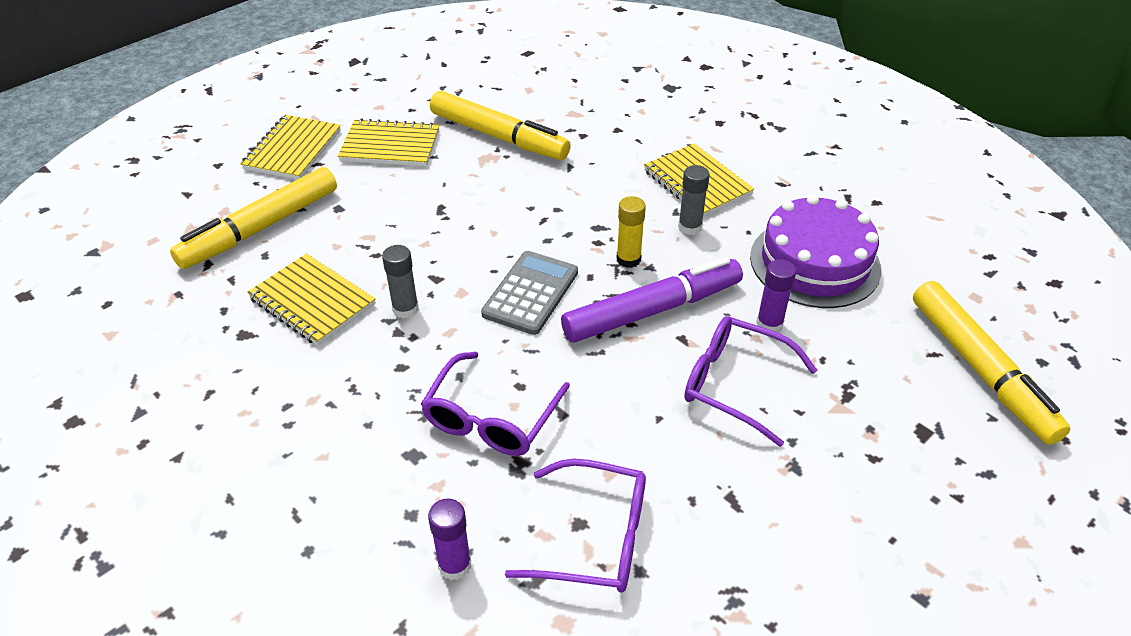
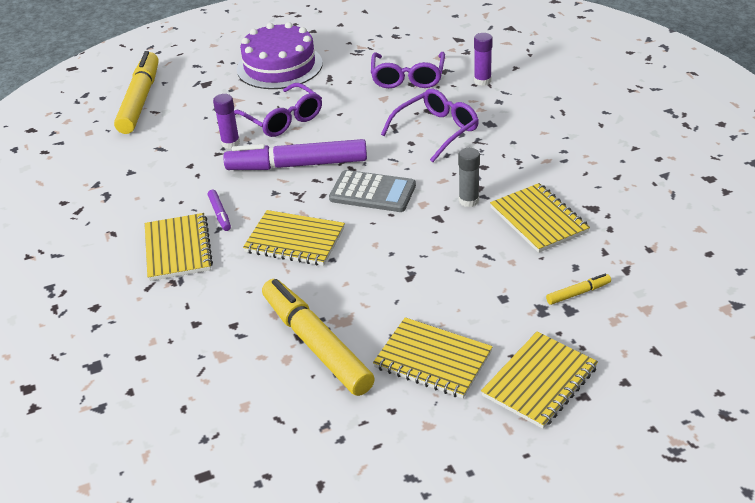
camera: 155 degrees left, 5 degrees down
yellow marker [170,167,337,269] -> yellow marker [546,274,611,305], size x0.42
grey calculator [481,251,578,335] -> grey calculator turned 120 degrees counterclockwise [329,170,416,212]
purple glasses [505,459,646,593] -> purple glasses turned 120 degrees counterclockwise [371,52,445,88]
yellow glue stick [617,196,646,268] -> none
grey glue stick [678,165,710,235] -> purple marker [208,190,231,231]
purple cake [750,194,881,308] -> purple cake moved to [237,22,323,89]
none -> yellow notebook [243,210,345,266]

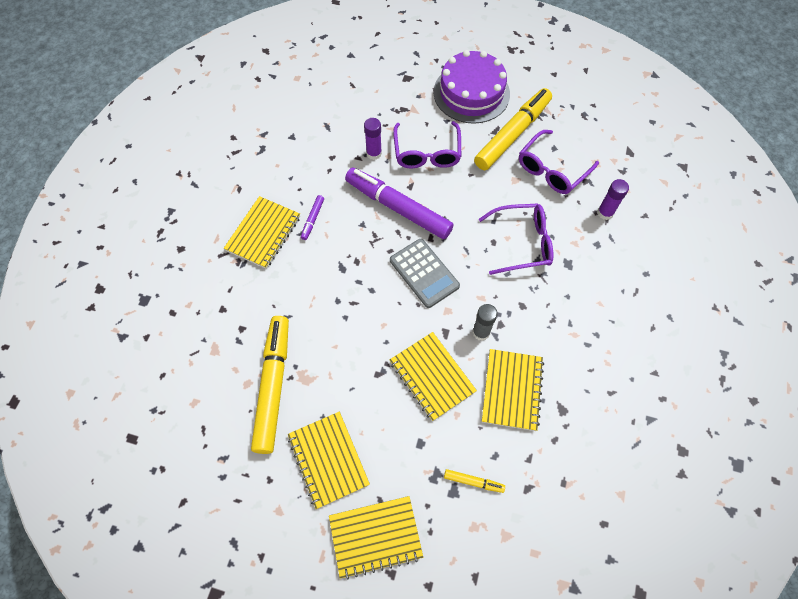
camera: 35 degrees right, 25 degrees up
yellow marker [114,51,159,134] -> yellow marker moved to [474,88,552,170]
yellow notebook [243,210,345,266] -> yellow notebook moved to [390,332,477,421]

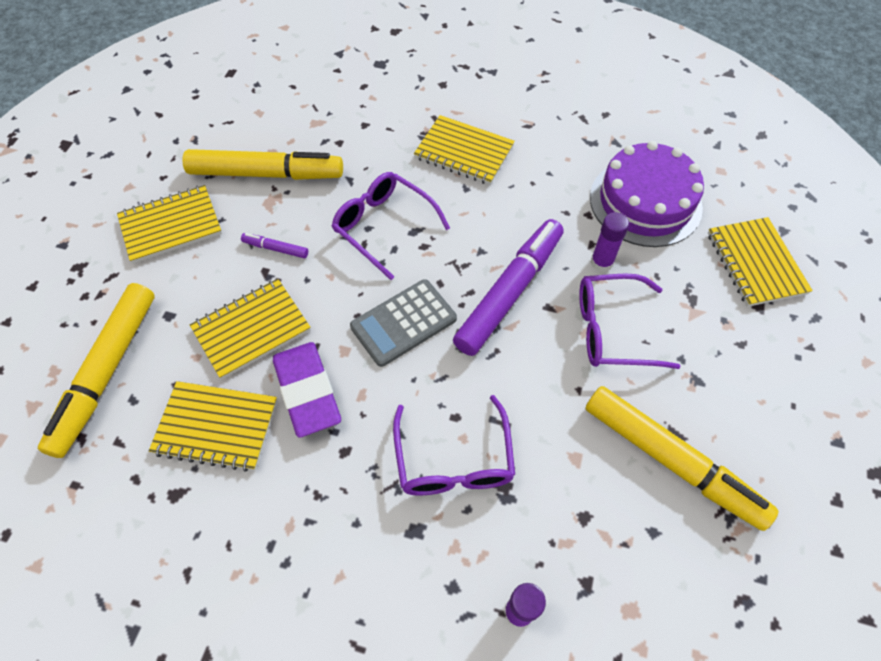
camera: 90 degrees right, 5 degrees down
purple marker [301,195,324,240] -> purple marker moved to [241,233,308,258]
yellow notebook [329,496,423,580] -> yellow notebook moved to [708,217,813,307]
purple cake [434,50,510,124] -> purple cake moved to [590,141,704,247]
yellow marker [444,469,505,493] -> yellow marker [38,283,155,458], size x2.40
grey glue stick [473,304,498,341] -> purple eraser [273,342,341,438]
purple glasses [519,130,599,194] -> purple glasses moved to [332,172,450,280]

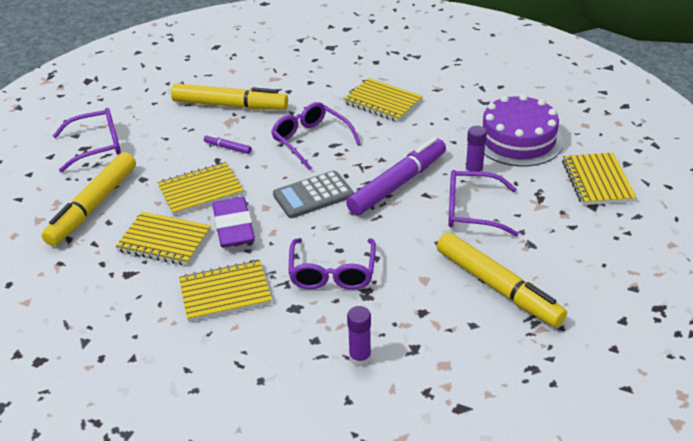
camera: 10 degrees right, 20 degrees down
yellow notebook [117,185,222,264] -> yellow notebook moved to [179,260,272,322]
none -> purple glasses [53,108,121,172]

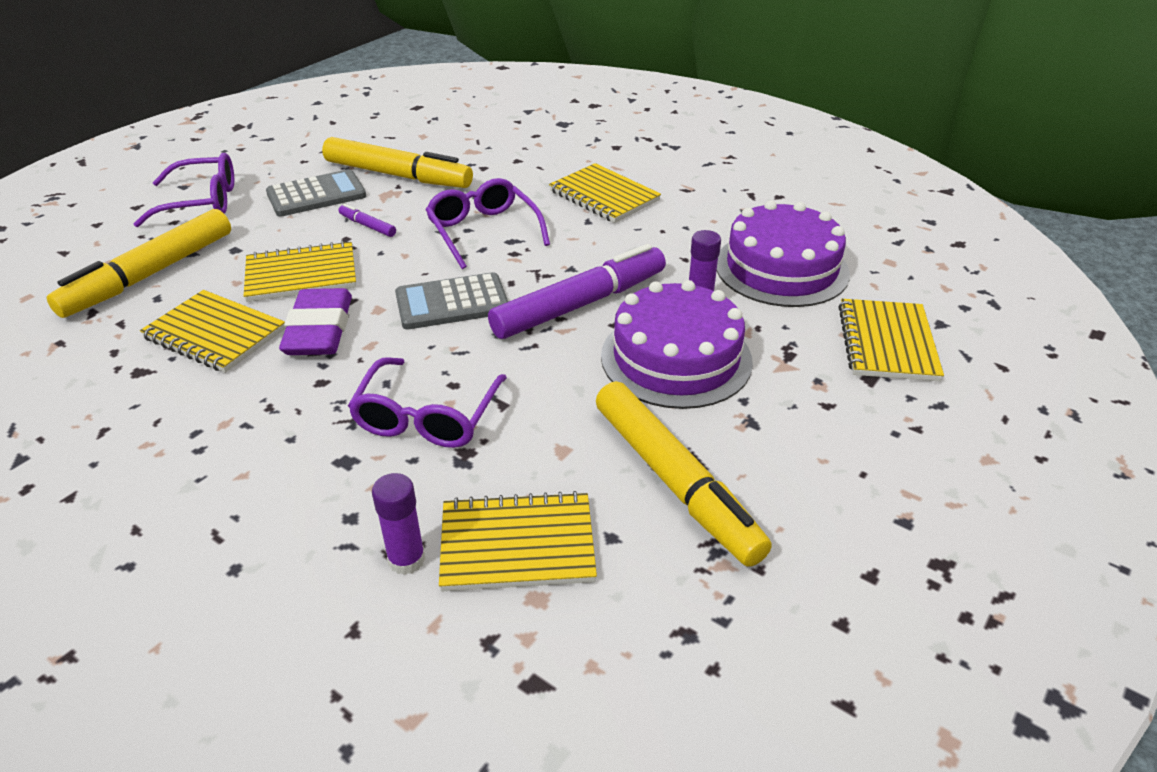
camera: 10 degrees right, 0 degrees up
yellow notebook [179,260,272,322] -> yellow notebook moved to [439,491,597,591]
purple glasses [448,170,519,236] -> purple cake [601,280,753,409]
none -> grey calculator [266,169,366,217]

